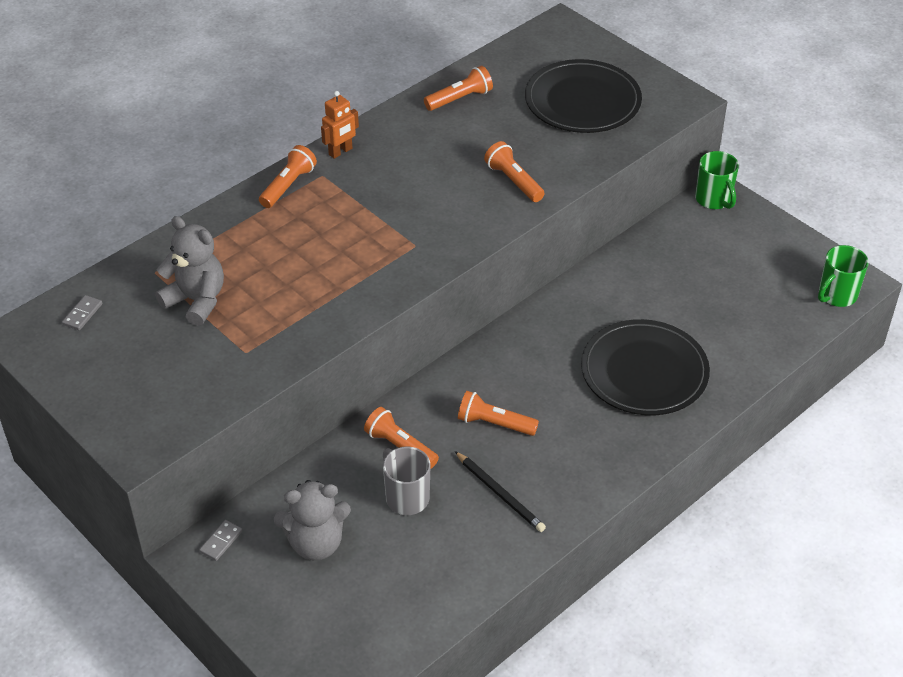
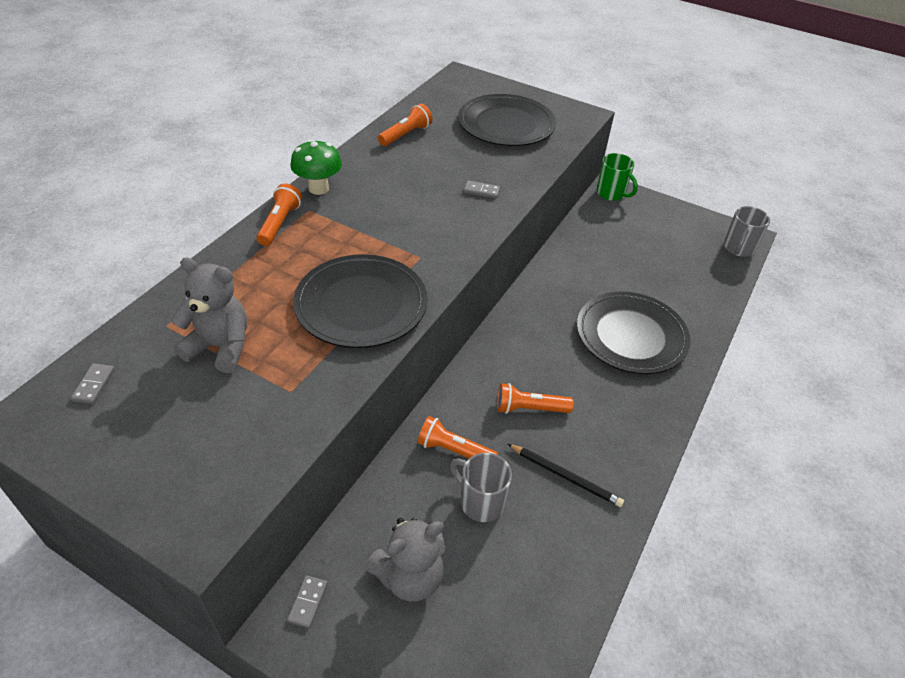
camera: 20 degrees left, 0 degrees up
orange robot [321,91,359,159] -> green mushroom [290,139,342,195]
orange flashlight [484,141,545,202] -> grey domino [464,181,500,198]
green mug [818,245,869,307] -> grey mug [724,206,770,257]
none -> black plate [293,254,427,348]

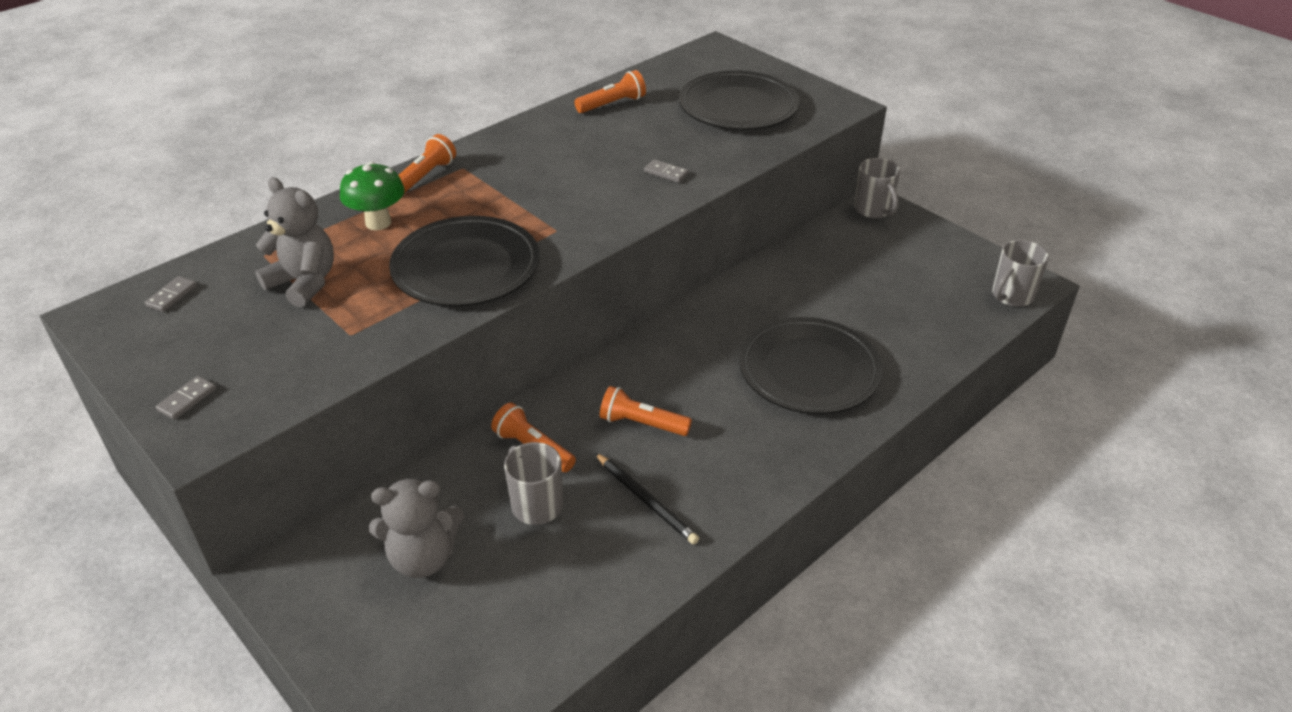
camera: 20 degrees right, 5 degrees down
grey domino [287,575,328,628] -> grey domino moved to [156,376,216,420]
green mushroom [290,139,342,195] -> green mushroom moved to [340,162,405,230]
green mug [597,153,638,201] -> grey mug [854,158,900,218]

